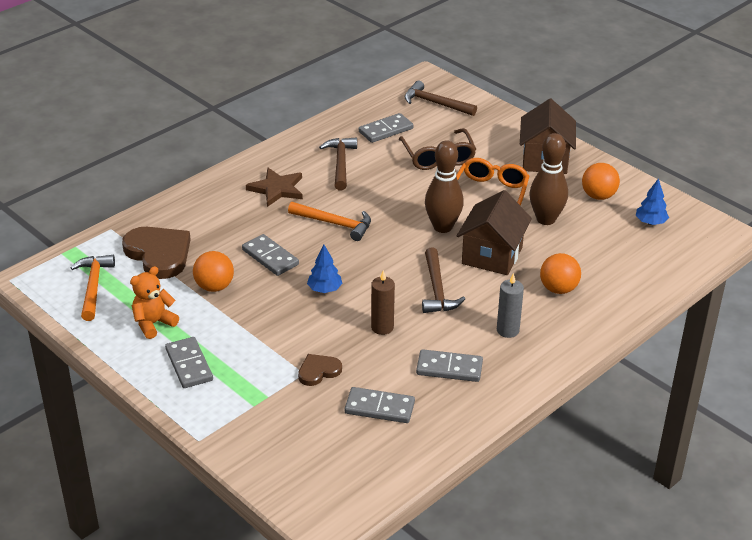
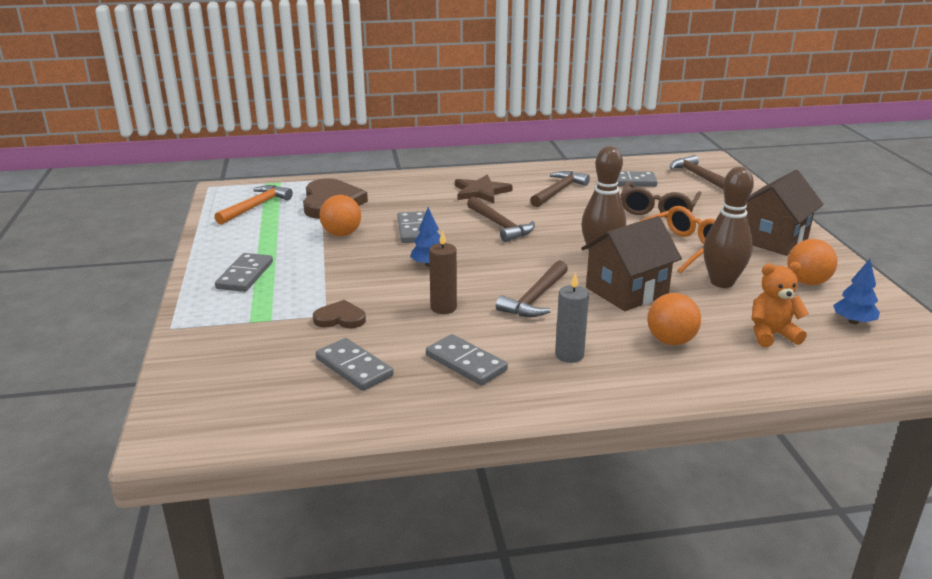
camera: 35 degrees right, 10 degrees down
orange teddy bear [130,266,179,339] -> orange teddy bear moved to [752,262,809,347]
orange hammer [288,202,371,241] -> brown hammer [467,197,535,242]

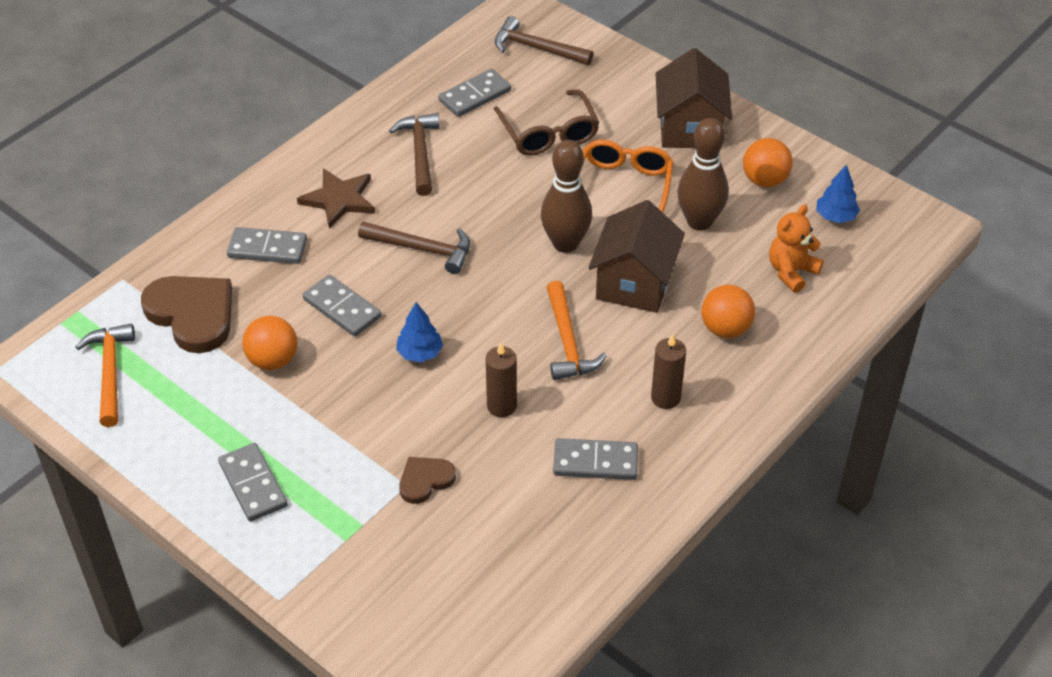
camera: 40 degrees left, 20 degrees up
grey domino [316,338,394,391] -> grey domino moved to [227,227,307,264]
brown hammer [496,260,568,317] -> orange hammer [547,281,607,380]
grey candle [555,272,589,363] -> brown candle [651,334,686,409]

